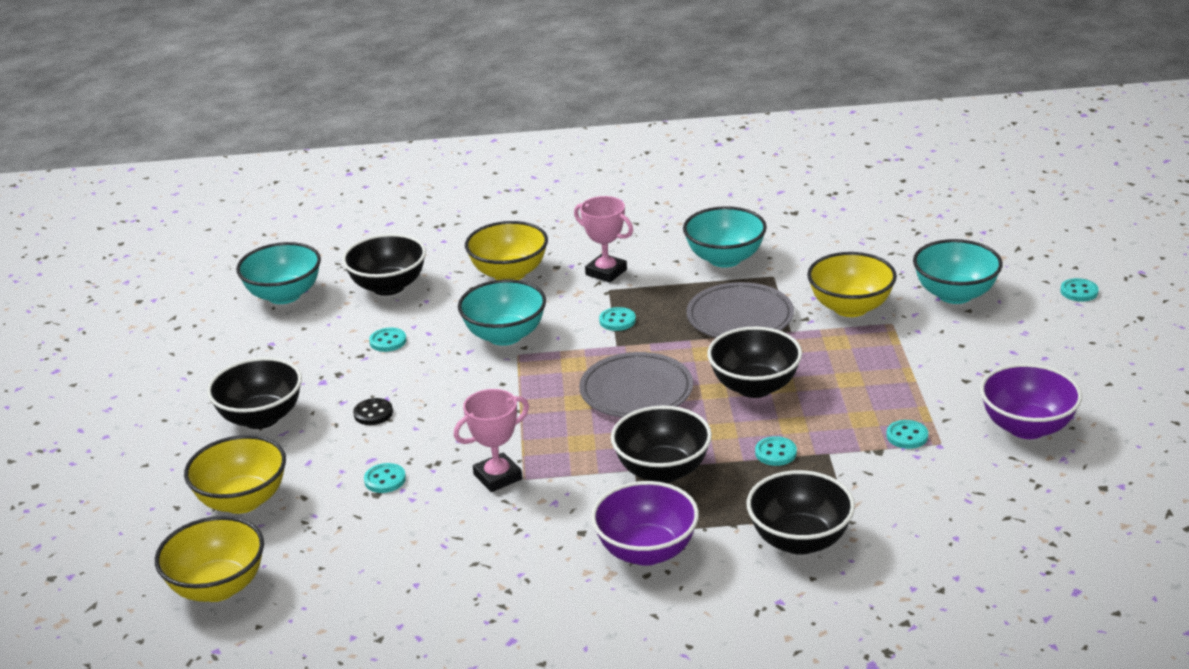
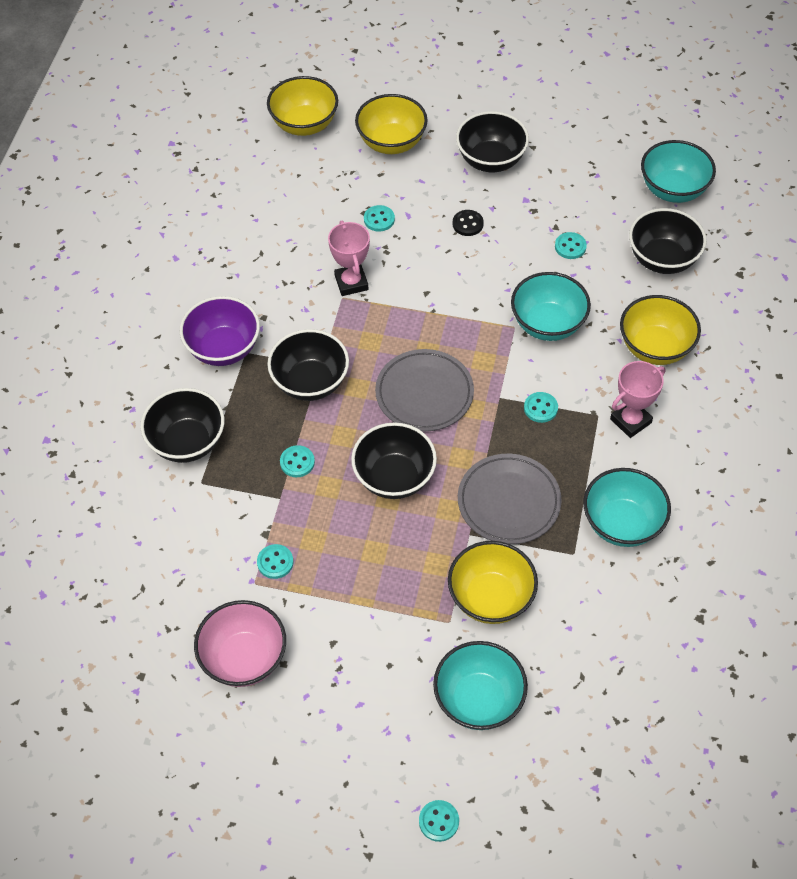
camera: 105 degrees right, 25 degrees up
purple bowl [980,363,1082,439] -> pink bowl [194,600,286,687]

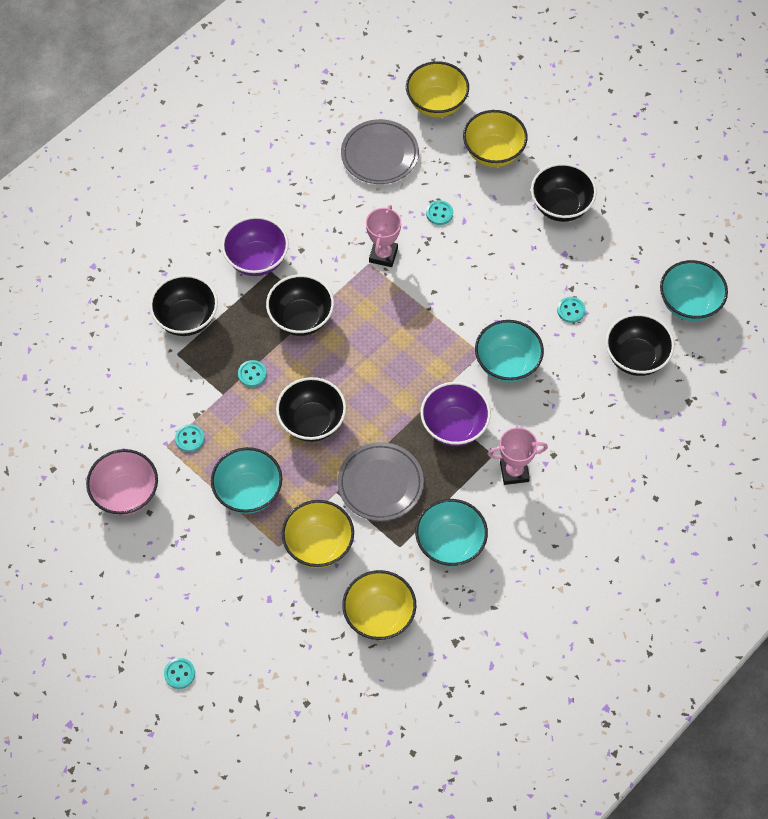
camera: 30 degrees right, 5 degrees up
grey plate [375,349,474,431] -> grey plate moved to [341,119,419,184]
turquoise bowl [433,641,528,730] -> turquoise bowl moved to [211,447,283,514]
black button [453,210,484,236] -> none
turquoise button [524,392,558,423] -> purple bowl [421,382,491,446]
yellow bowl [620,295,701,365] -> yellow bowl moved to [342,570,416,640]

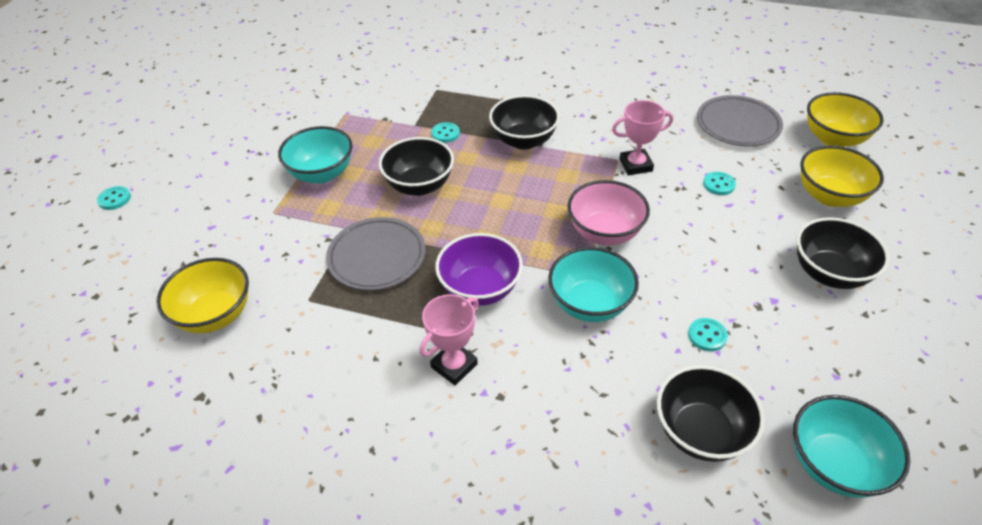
camera: 65 degrees right, 15 degrees down
pink bowl [86,449,158,516] -> pink bowl moved to [567,180,650,245]
black bowl [150,275,218,336] -> none
turquoise button [175,424,204,452] -> none
purple bowl [222,216,289,276] -> none
yellow bowl [282,500,354,568] -> none
turquoise bowl [415,499,488,567] -> none
pink trophy [488,427,548,485] -> pink trophy turned 75 degrees clockwise [420,294,479,385]

